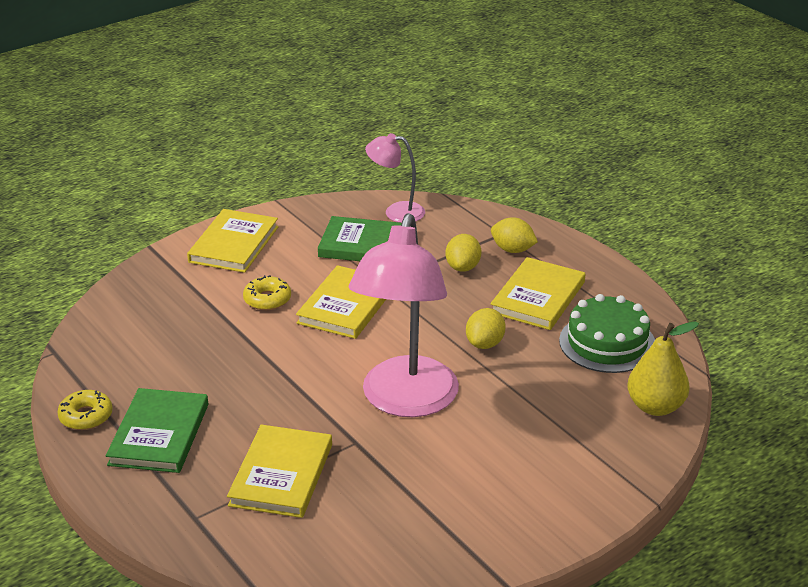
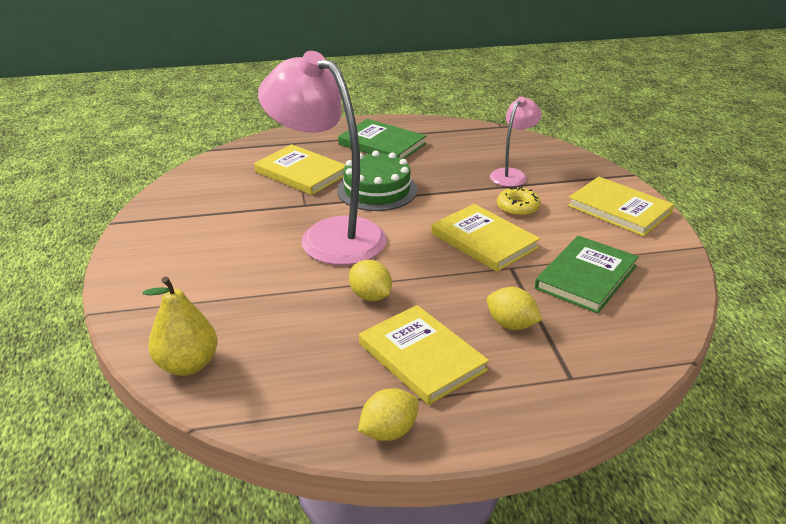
camera: 115 degrees right, 0 degrees up
yellow donut [57,390,113,430] -> none
pink lamp [365,133,425,223] -> pink lamp moved to [490,96,542,187]
yellow lemon [491,217,538,253] -> yellow lemon moved to [358,388,419,441]
green cake [559,294,655,373] -> green cake moved to [337,151,417,211]

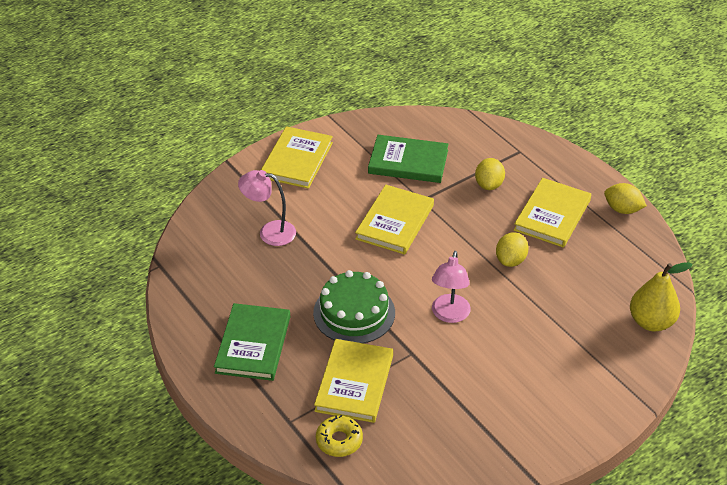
camera: 115 degrees left, 10 degrees up
pink lamp [258,51,386,265] -> pink lamp [432,251,471,323], size x0.50
yellow donut [497,187,541,216] -> yellow donut moved to [316,415,363,457]

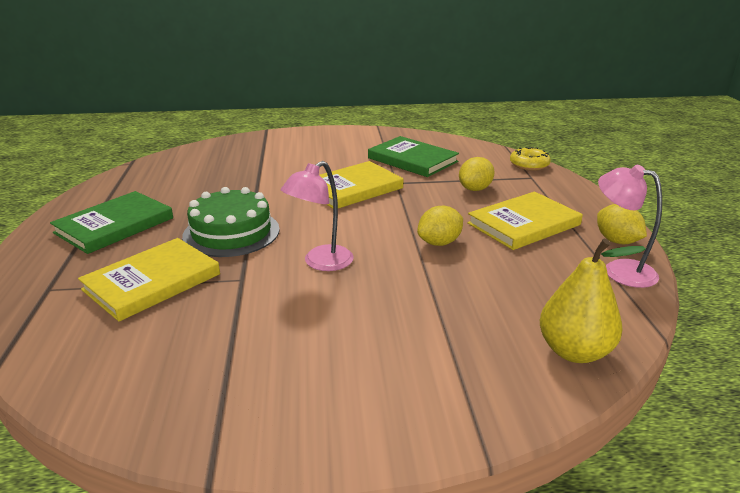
camera: 30 degrees right, 15 degrees down
pink lamp [238,170,296,246] -> pink lamp moved to [598,165,662,288]
yellow book [261,126,333,189] -> none
yellow donut [316,415,363,457] -> yellow donut moved to [510,147,551,171]

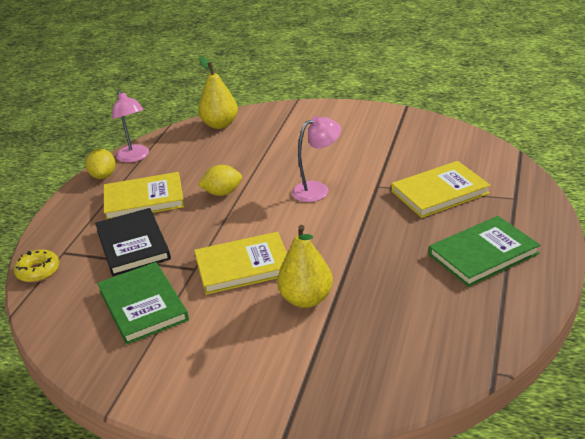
camera: 155 degrees left, 5 degrees up
green cake [182,187,280,257] -> none
yellow lemon [459,157,495,191] -> black book [95,208,171,276]
none -> yellow pear [277,225,333,308]

